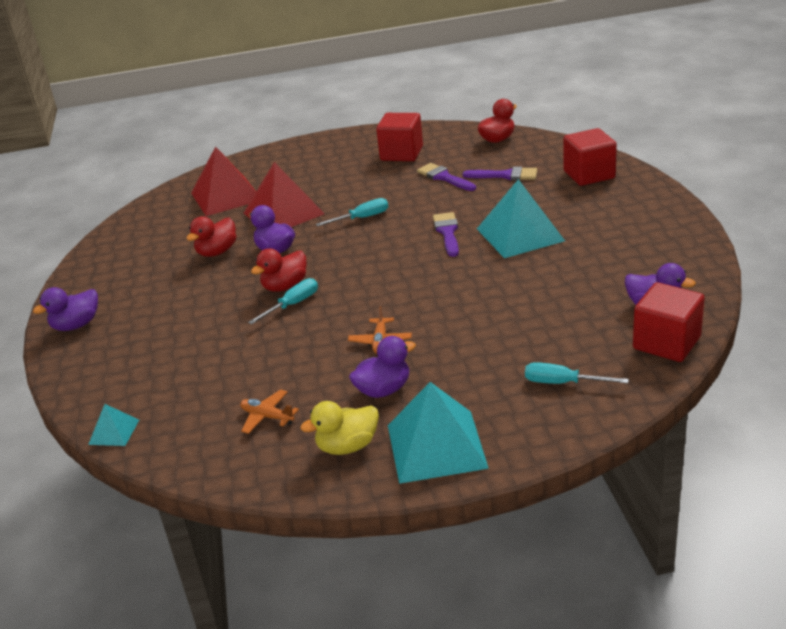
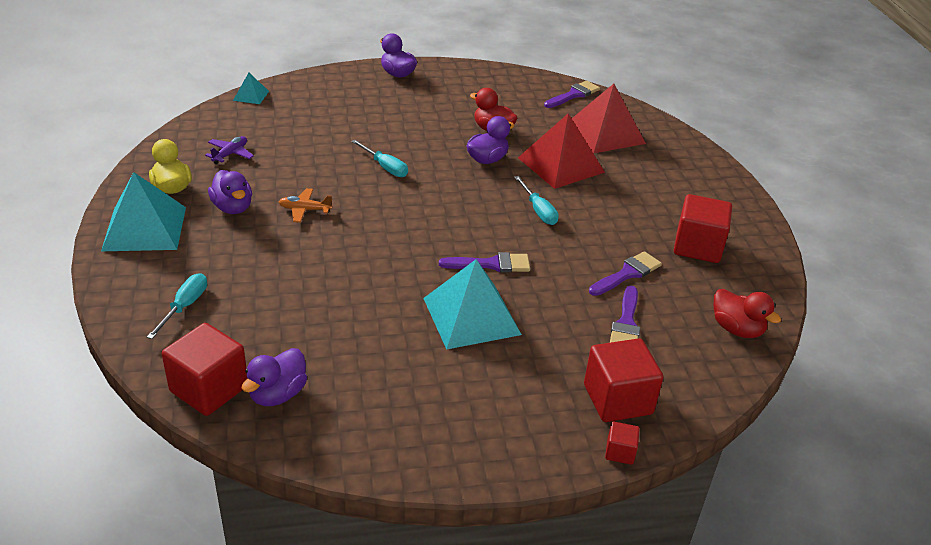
camera: 85 degrees right, 5 degrees up
orange plane [240,390,299,434] -> purple plane [205,136,254,164]
red duck [251,248,307,292] -> none
none -> purple brush [544,81,600,108]
none -> red cube [605,421,640,465]

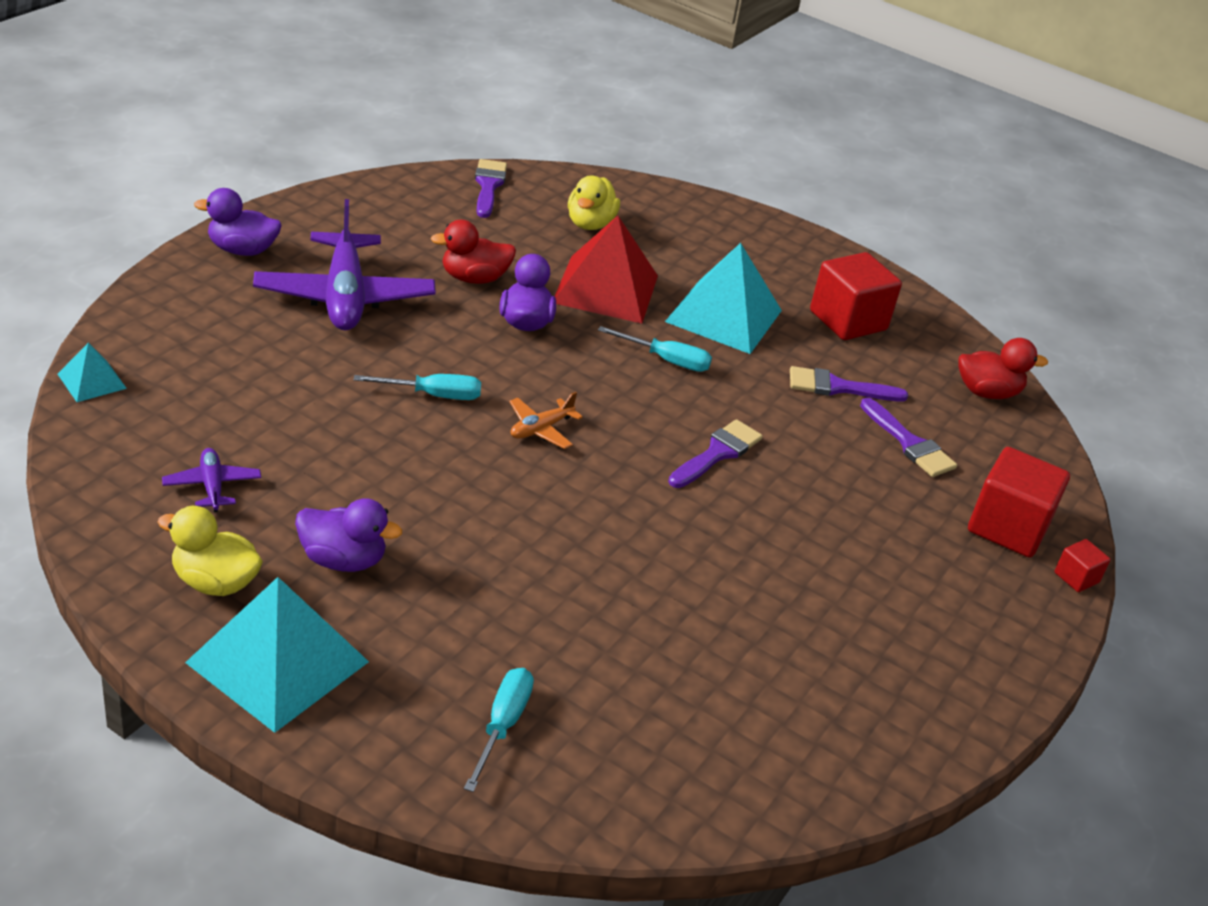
camera: 50 degrees left, 0 degrees up
turquoise screwdriver [147,273,207,339] -> turquoise screwdriver turned 45 degrees clockwise [464,668,534,792]
red cube [162,323,248,416] -> none
purple duck [242,348,307,406] -> none
orange plane [279,188,333,223] -> orange plane moved to [509,392,583,449]
turquoise pyramid [423,259,522,350] -> turquoise pyramid moved to [665,243,782,354]
red pyramid [572,84,646,153] -> yellow duck [568,176,620,230]
purple brush [589,251,662,296] -> purple brush turned 90 degrees counterclockwise [790,366,908,402]
none -> purple plane [253,199,436,330]

